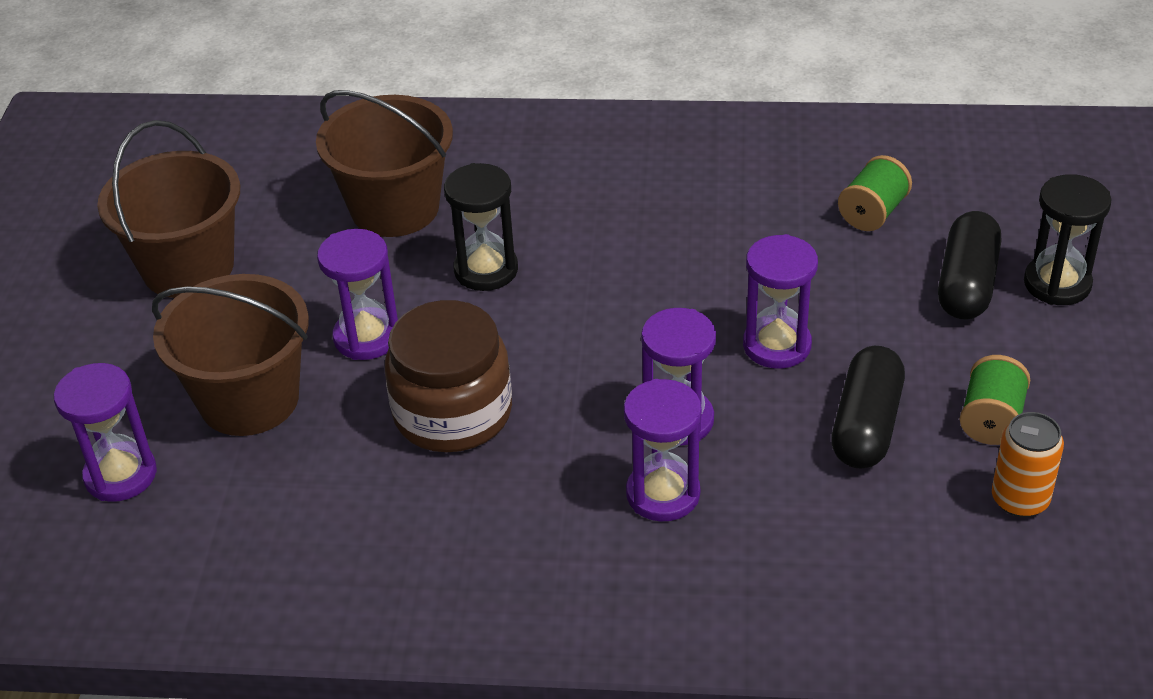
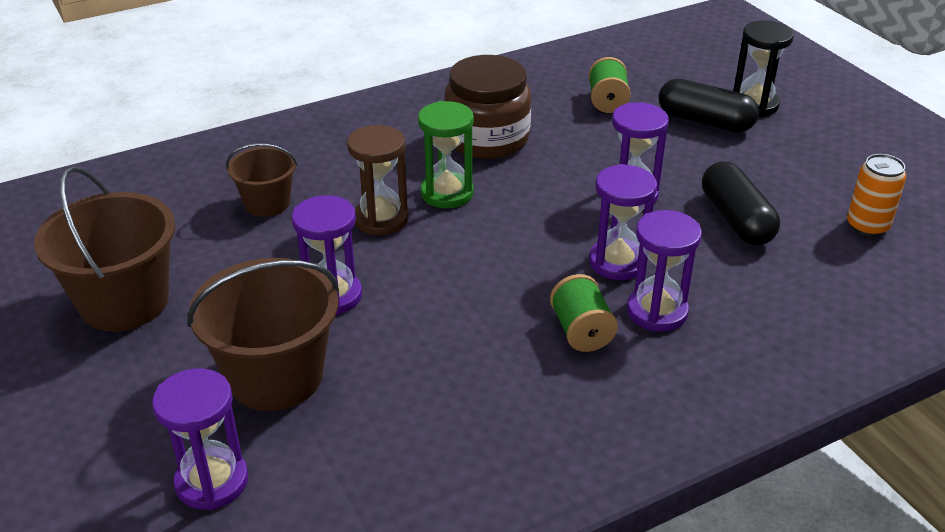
camera: 35 degrees left, 5 degrees down
brown bucket [316,90,453,237] -> brown bucket [226,143,298,217], size x0.58
brown jar [385,300,512,452] -> brown jar moved to [444,55,531,159]
black hourglass [444,163,518,291] -> brown hourglass [347,125,409,235]
black capsule [938,211,1001,319] -> black capsule turned 45 degrees counterclockwise [658,78,759,132]
green spool [960,355,1030,445] -> green spool moved to [550,274,618,352]
none -> green hourglass [418,101,474,208]

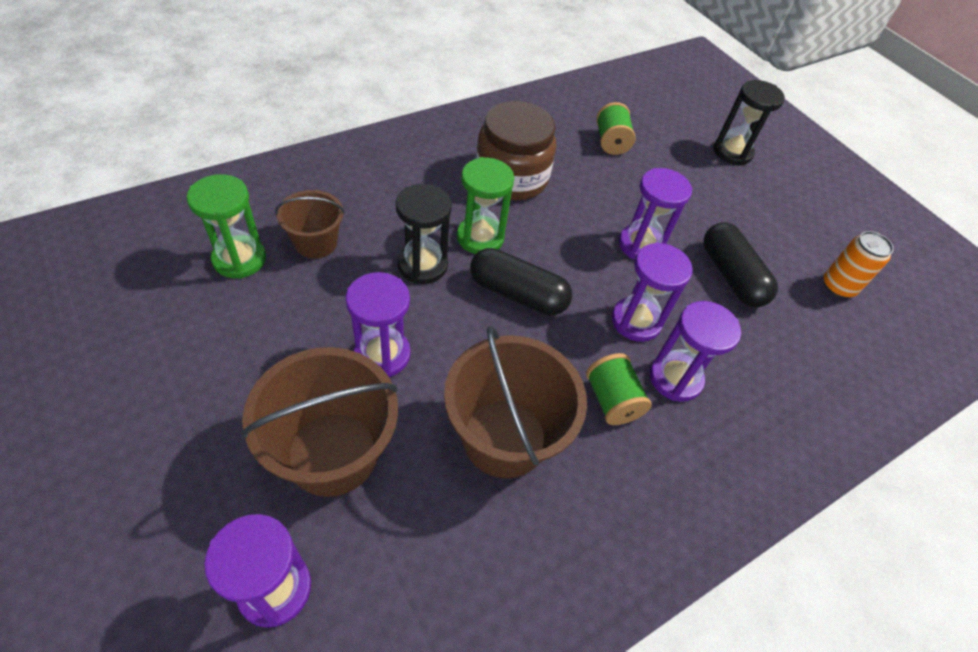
camera: 10 degrees left, 15 degrees up
brown bucket [34,166,175,332] -> brown bucket moved to [444,325,587,478]
brown hourglass [347,125,409,235] -> black hourglass [396,184,452,284]
black capsule [658,78,759,132] -> black capsule moved to [470,248,572,315]
none -> green hourglass [187,174,266,279]

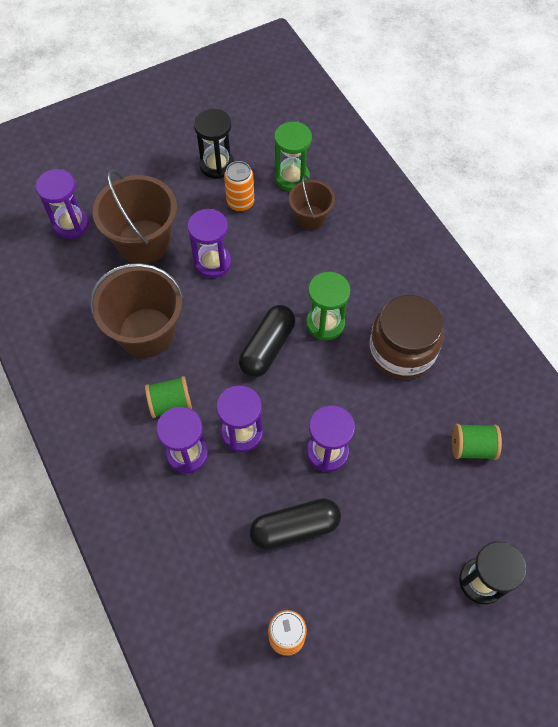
camera: 100 degrees right, 10 degrees up
black hourglass [396,184,452,284] -> black hourglass moved to [194,109,234,179]
none -> orange can [224,161,254,212]

